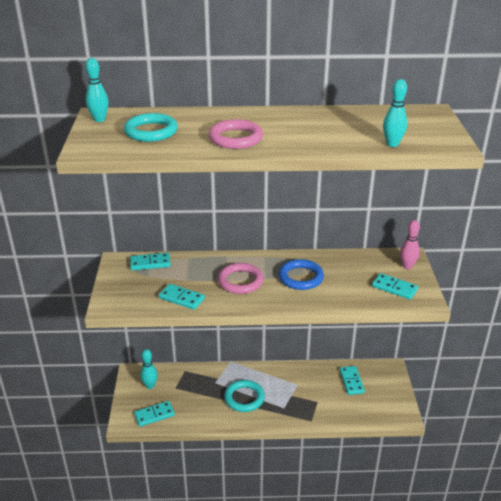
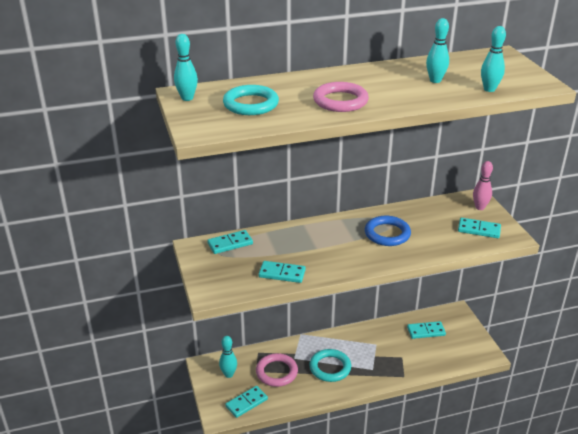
camera: 15 degrees left, 0 degrees up
pink ring [218,263,264,294] -> pink ring moved to [256,353,298,387]
turquoise domino [339,366,365,395] -> turquoise domino turned 75 degrees counterclockwise [407,321,446,339]
none -> turquoise bowling pin [426,18,449,83]

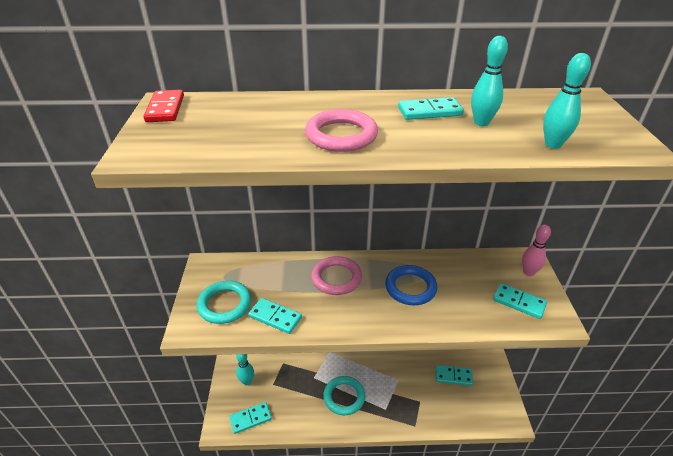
camera: 15 degrees right, 5 degrees up
turquoise bowling pin [174,34,198,101] -> red domino [143,90,184,122]
turquoise domino [207,230,253,254] -> turquoise domino moved to [398,97,464,120]
turquoise ring [223,85,279,115] -> turquoise ring moved to [197,281,251,324]
pink ring [256,353,298,387] -> pink ring moved to [311,256,362,295]

